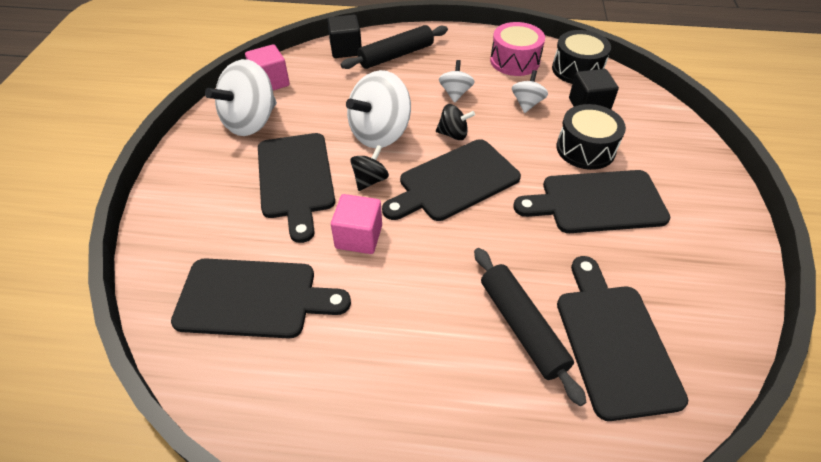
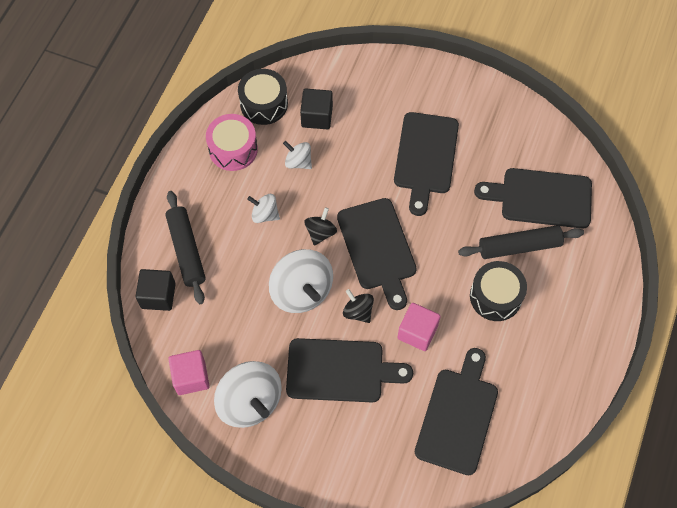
camera: 75 degrees left, 15 degrees up
black drum [556,104,626,170] -> black drum moved to [470,261,527,321]

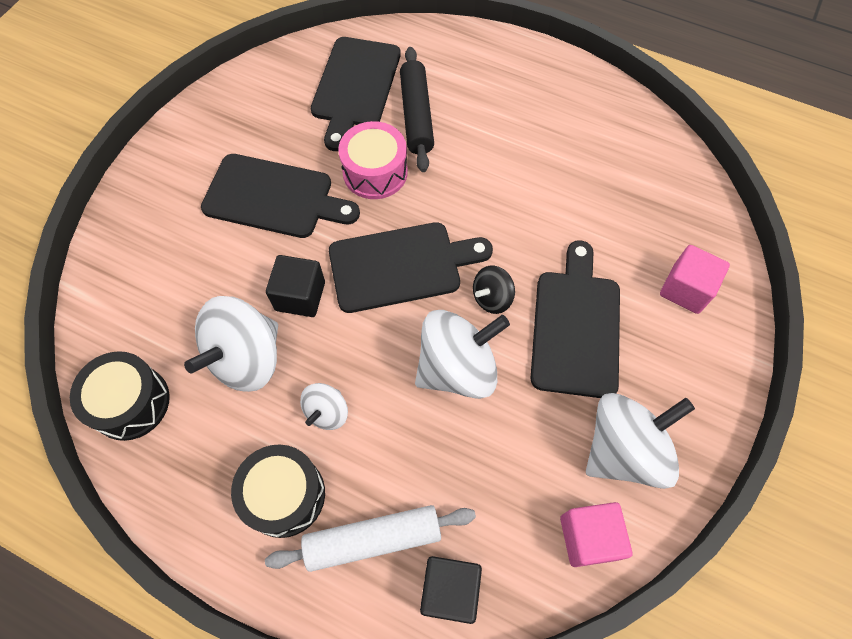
camera: 85 degrees left, 0 degrees up
black rolling pin [165,191,206,304] -> white rolling pin [265,505,476,572]
pink drum [206,114,258,171] -> pink drum moved to [338,121,408,199]
white spinning top [283,141,312,169] -> white spinning top [184,296,278,392], size x1.94
black cube [300,89,333,130] -> black cube moved to [266,255,325,317]
black spinning top [304,207,337,246] -> none
pink cube [397,303,441,351] -> pink cube moved to [660,245,730,314]
black cutting board [415,348,498,475] -> none
black drum [470,261,527,321] -> black drum moved to [231,444,325,538]

